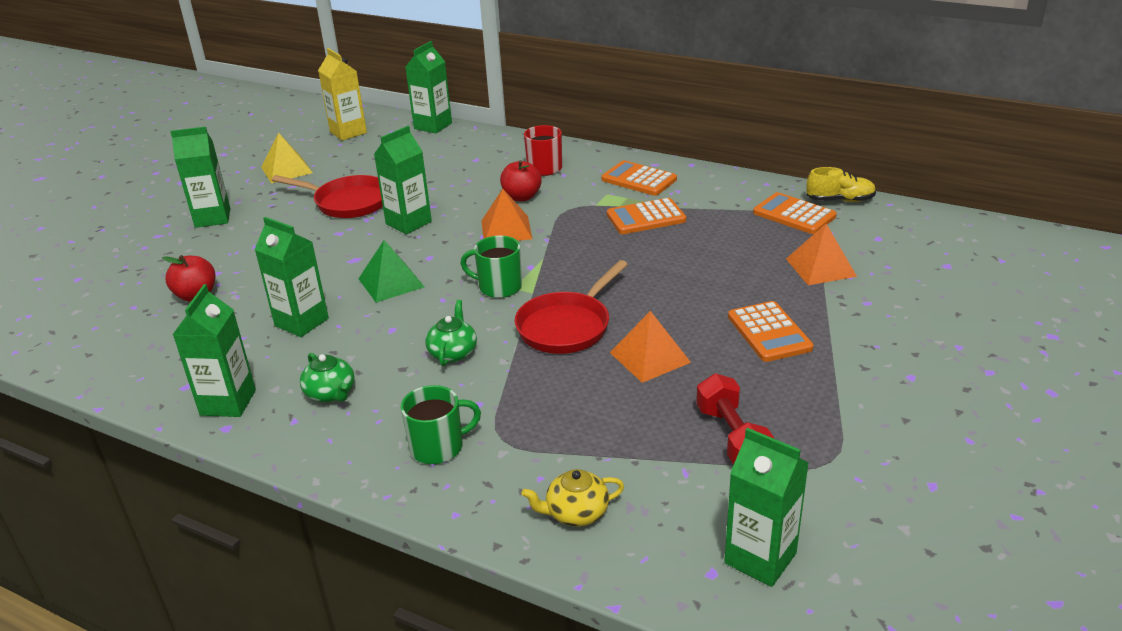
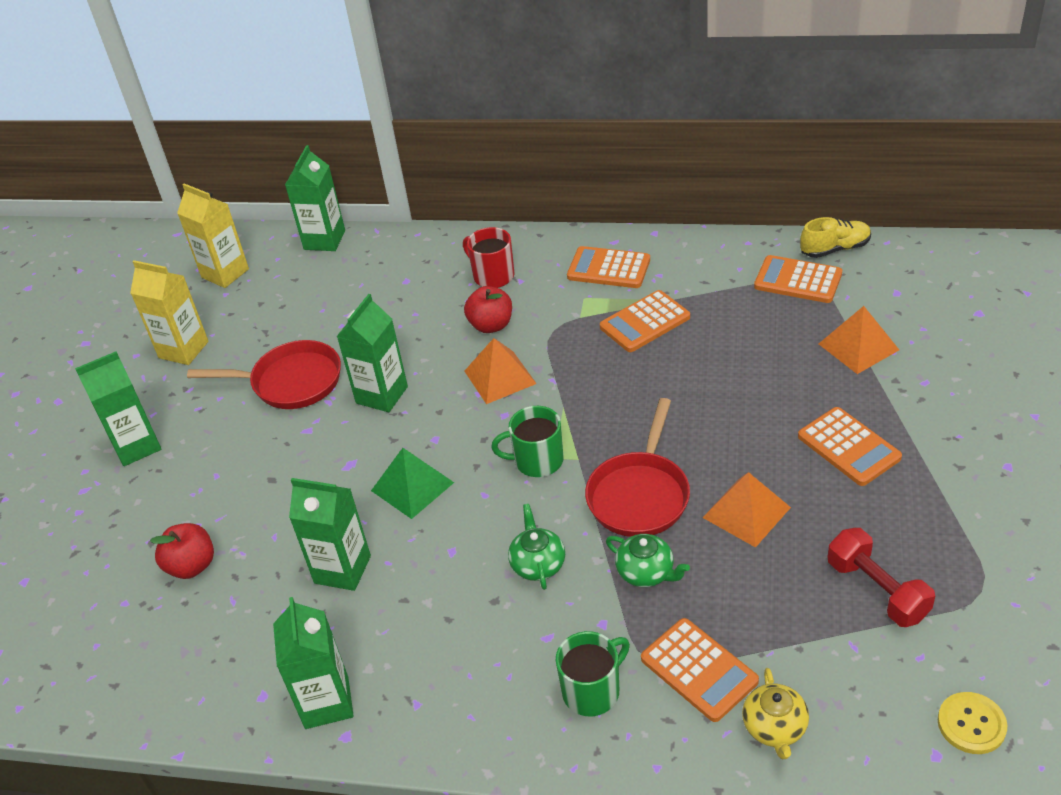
camera: 15 degrees left, 10 degrees up
yellow pyramid [261,132,313,183] -> yellow carton [130,260,208,365]
green teapot [300,353,355,402] -> green teapot moved to [606,534,690,587]
yellow teapot [522,469,624,526] -> yellow teapot turned 60 degrees counterclockwise [742,668,809,759]
green carton [724,428,809,587] -> yellow button [938,692,1007,754]
none -> orange calculator [641,618,759,722]

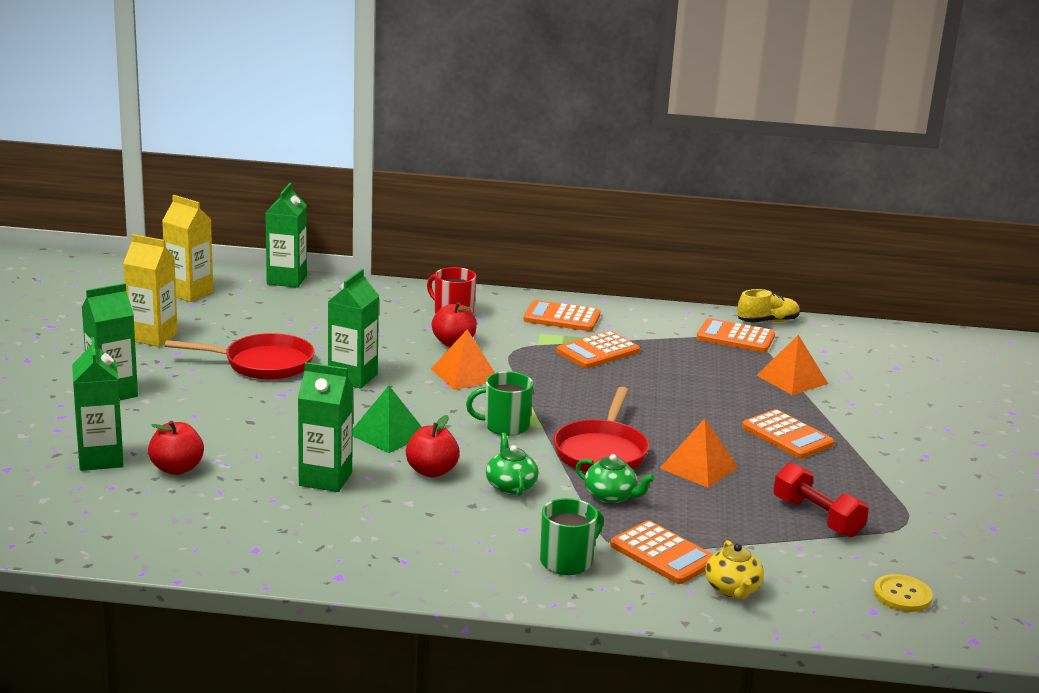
camera: 10 degrees left, 20 degrees down
green carton [273,597,354,729] -> green carton moved to [72,337,124,471]
none -> red apple [406,415,460,477]

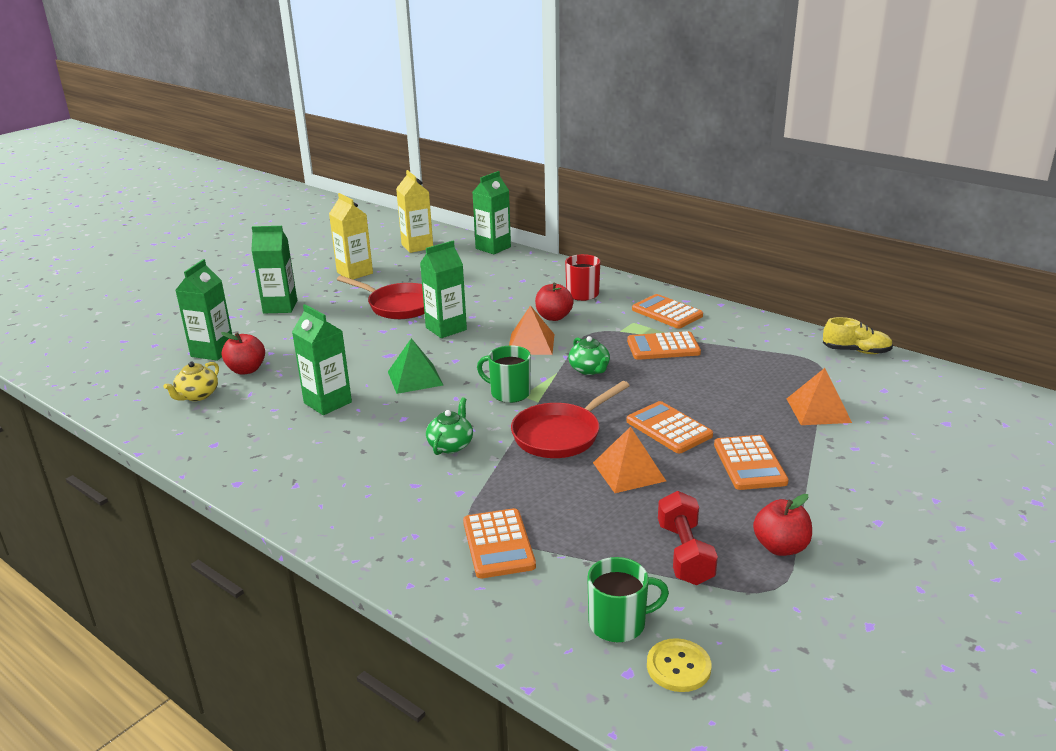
camera: 35 degrees right, 5 degrees up
red apple [406,415,460,477] -> red apple moved to [753,494,812,556]
green mug [540,498,603,575] -> green mug moved to [587,557,669,642]
green teapot [576,454,655,504] -> green teapot moved to [568,336,610,375]
orange calculator [696,318,775,353] -> orange calculator moved to [627,401,713,453]
yellow teapot [705,540,764,599] -> yellow teapot moved to [163,362,219,401]

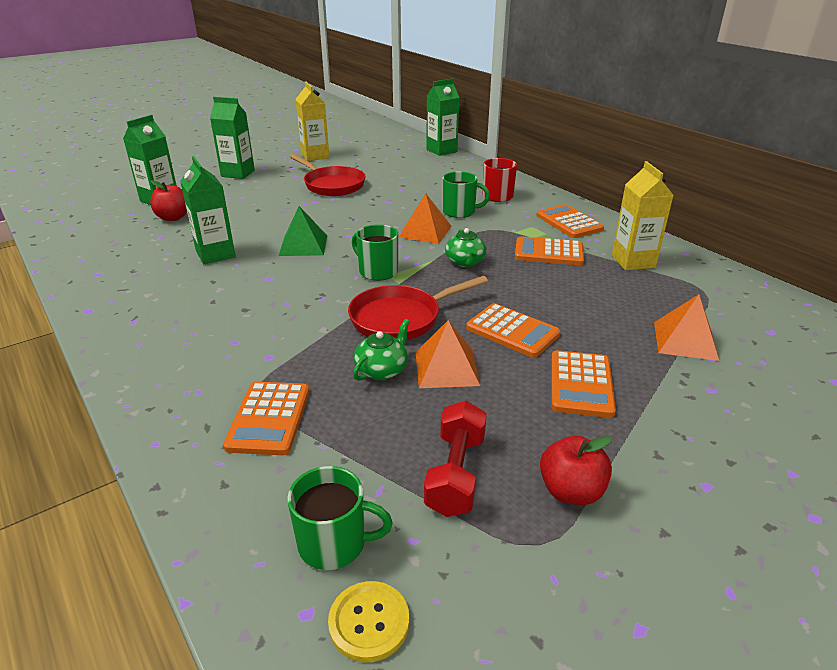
camera: 15 degrees right, 5 degrees up
yellow teapot [163,362,219,401] -> none
yellow carton [396,170,433,253] -> yellow carton moved to [612,161,674,270]
green carton [420,241,467,338] -> none
green teapot [426,397,473,455] -> green teapot moved to [353,319,410,381]
red apple [535,283,574,321] -> green mug [442,171,490,218]
orange calculator [627,401,713,453] -> orange calculator turned 150 degrees clockwise [466,303,560,358]
yellow shoe [823,317,893,354] -> none

